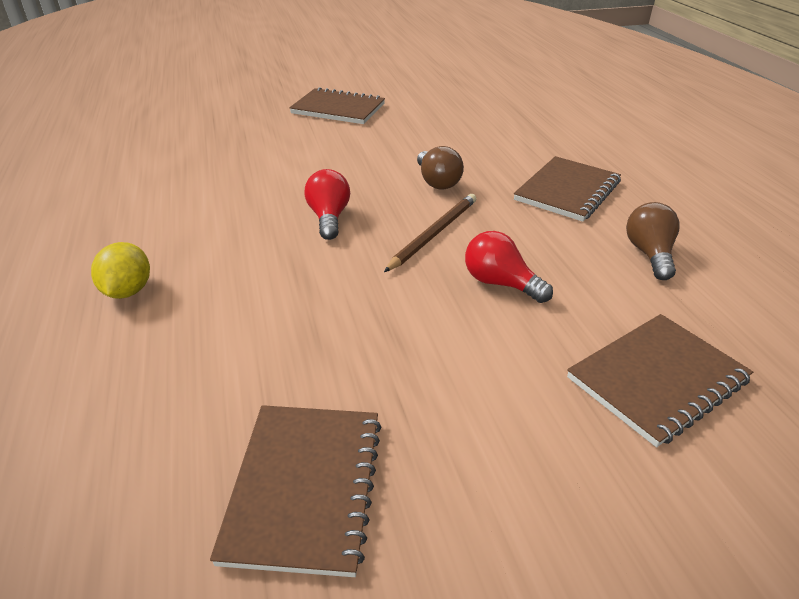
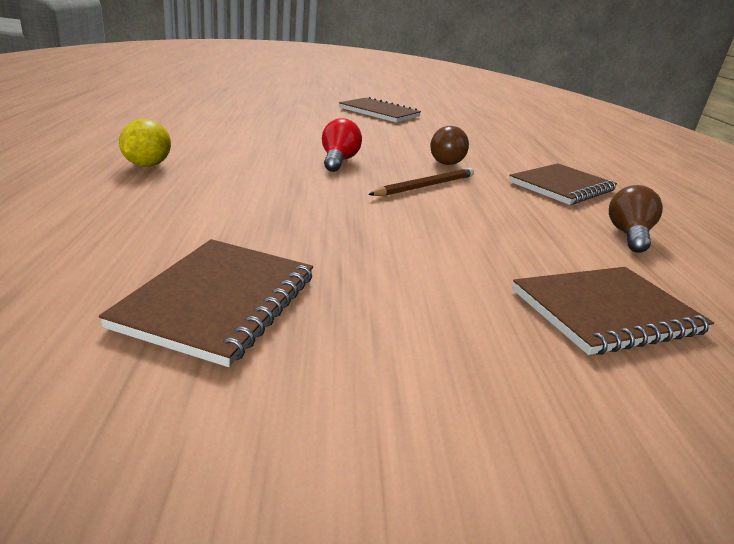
camera: 10 degrees right, 10 degrees down
red light bulb [465,231,553,303] -> none

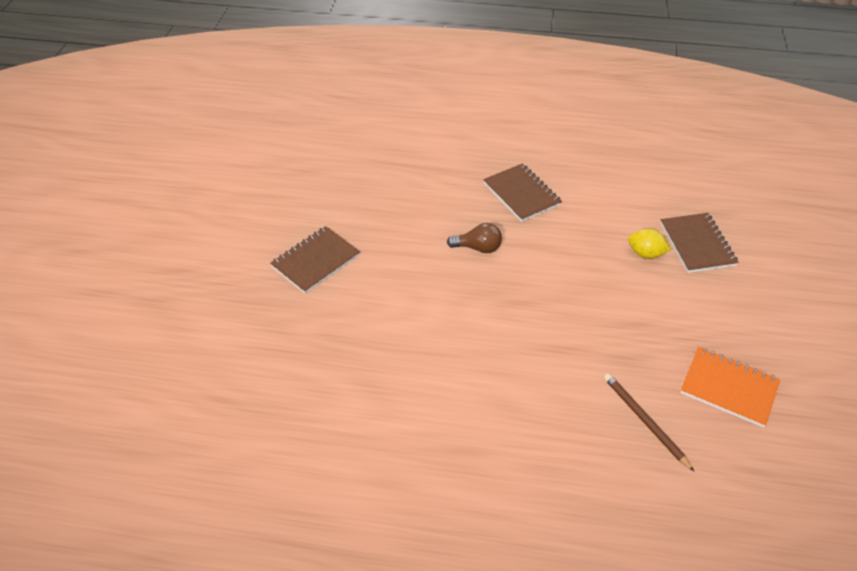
camera: 75 degrees left, 20 degrees up
brown notebook [99,239,313,367] -> orange notebook [680,347,780,428]
yellow lemon [119,119,171,167] -> yellow lemon moved to [628,229,671,259]
red light bulb [322,118,362,172] -> none
brown pencil [368,168,474,196] -> brown pencil moved to [604,373,694,471]
brown light bulb [609,185,663,253] -> none

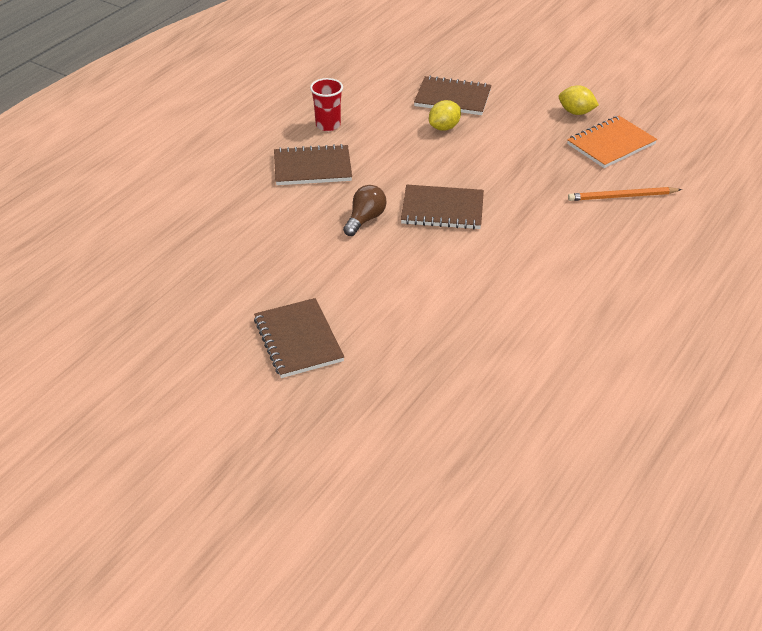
camera: 65 degrees left, 5 degrees down
brown pencil [604,373,694,471] -> orange pencil [568,187,682,201]
none -> red cup [310,78,343,131]
none -> brown notebook [401,185,484,229]
none -> yellow lemon [559,85,599,115]

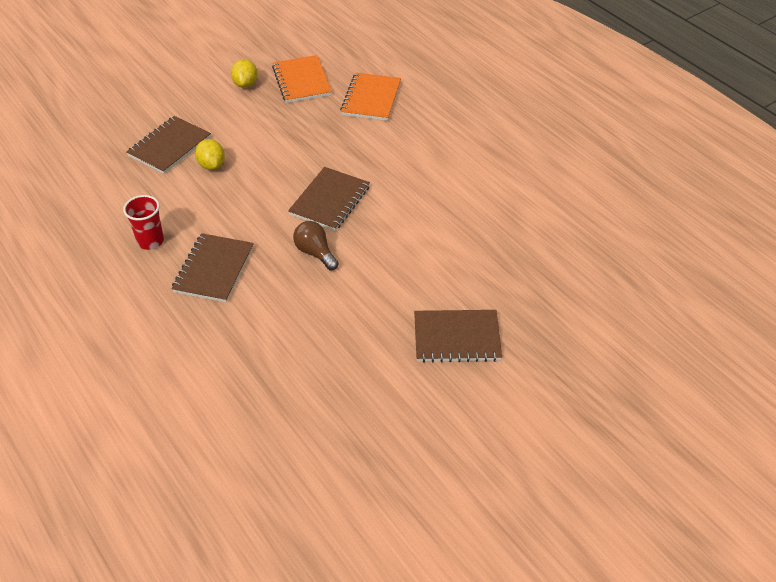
camera: 70 degrees left, 5 degrees up
yellow lemon [559,85,599,115] -> yellow lemon turned 45 degrees counterclockwise [231,59,258,88]
orange pencil [568,187,682,201] -> orange notebook [340,73,401,121]

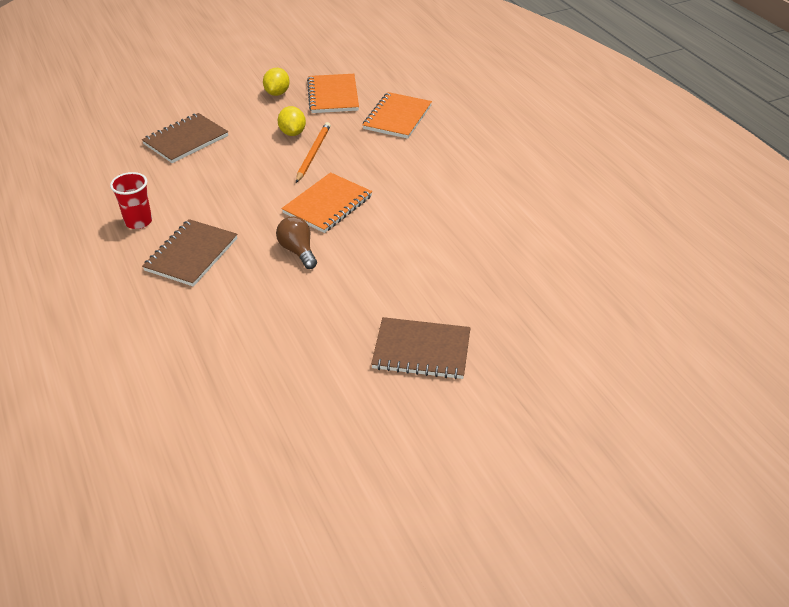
camera: 10 degrees right, 5 degrees down
yellow lemon [195,139,225,170] -> yellow lemon moved to [278,106,306,136]
brown notebook [288,167,370,231] -> orange notebook [281,172,372,233]
none -> orange pencil [296,122,331,183]

